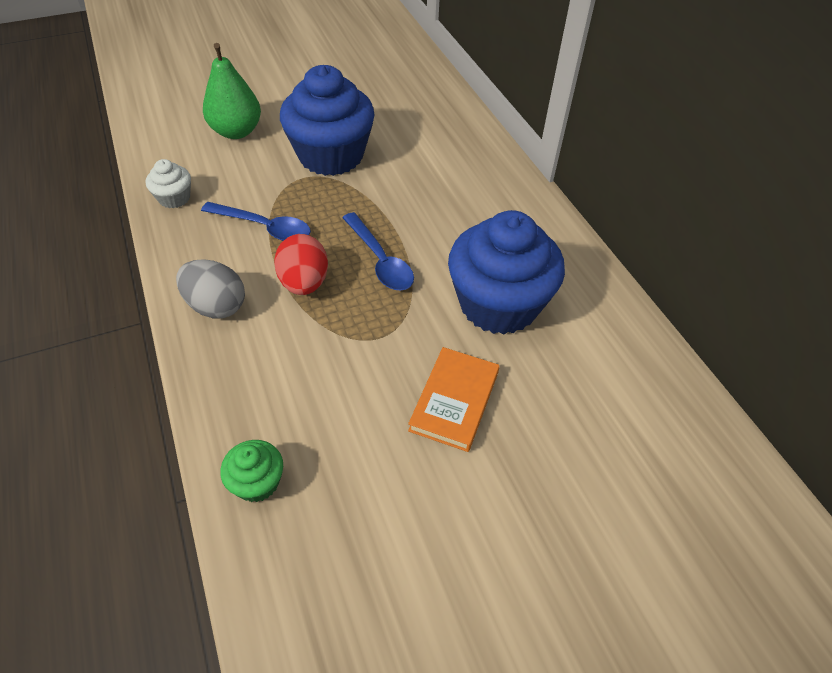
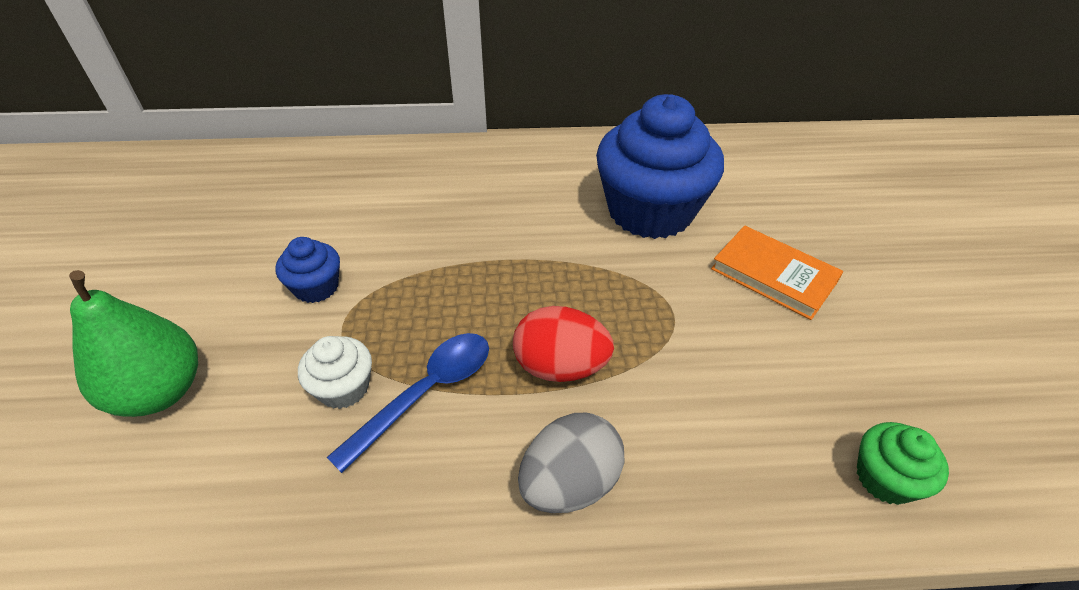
camera: 70 degrees left, 5 degrees down
white cupcake [146,159,191,208] -> white cupcake moved to [298,336,372,409]
blue cupcake [280,65,375,176] -> blue cupcake [276,237,340,303], size x0.45
blue spoon [342,212,414,291] -> none

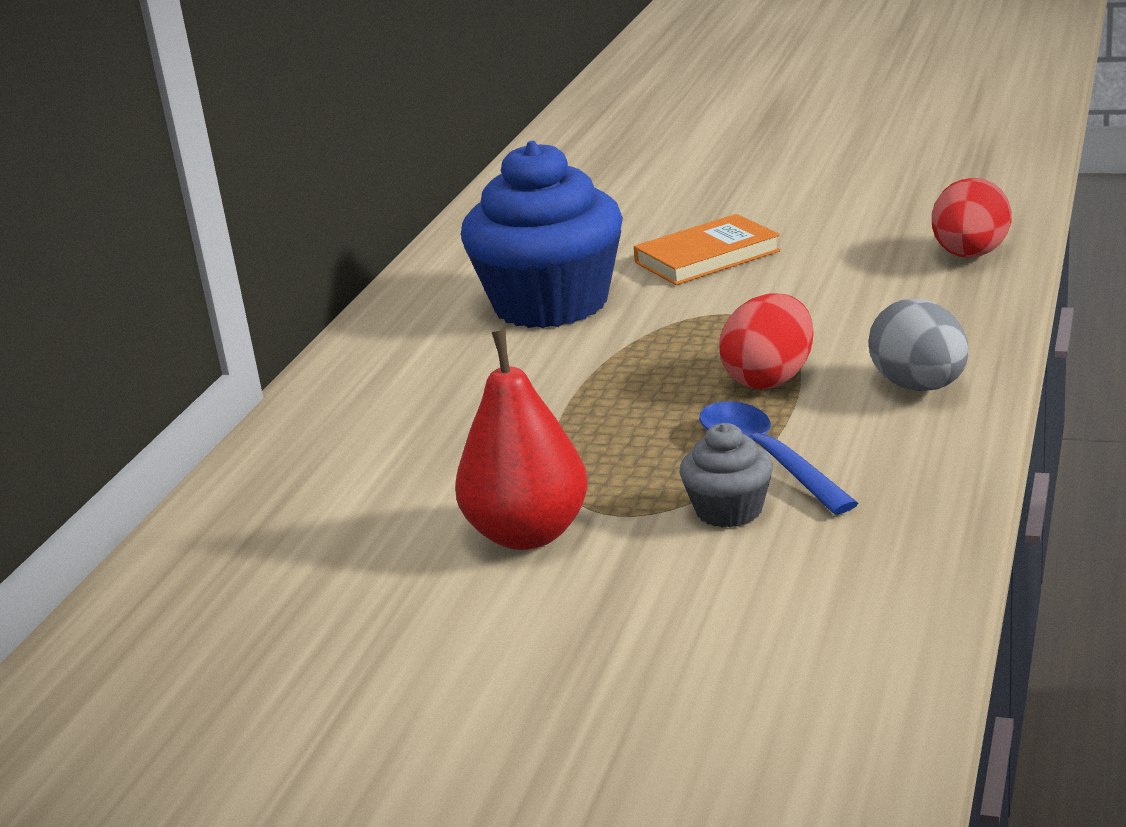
camera: 65 degrees left, 20 degrees down
green pear [69,270,198,417] -> none
blue cupcake [276,237,340,303] -> red pear [455,330,588,550]
white cupcake [298,336,372,409] -> grey cupcake [680,423,773,528]
green cupcake [857,422,949,505] -> red egg [932,178,1012,258]

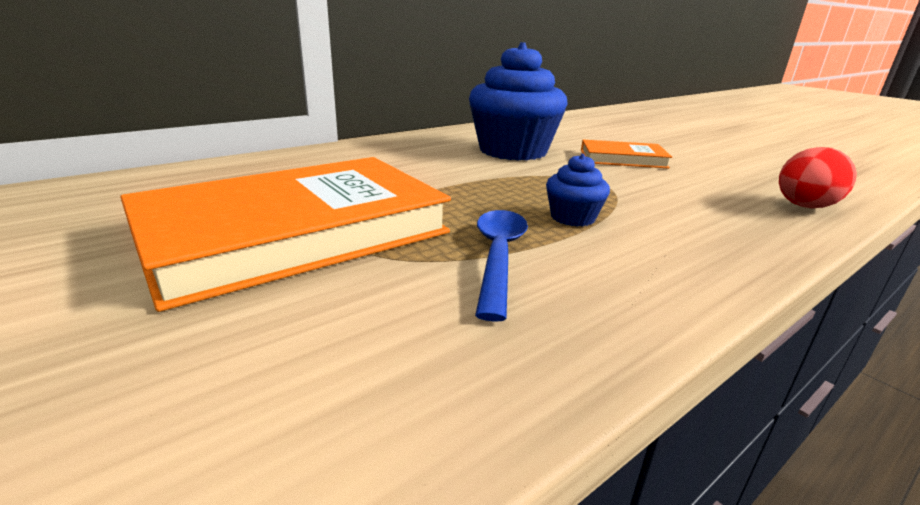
camera: 30 degrees right, 0 degrees up
red pear [455,330,588,550] -> orange book [120,157,451,312]
grey cupcake [680,423,773,528] -> none
red egg [719,293,814,389] -> blue cupcake [546,154,610,227]
grey egg [869,299,968,391] -> none

